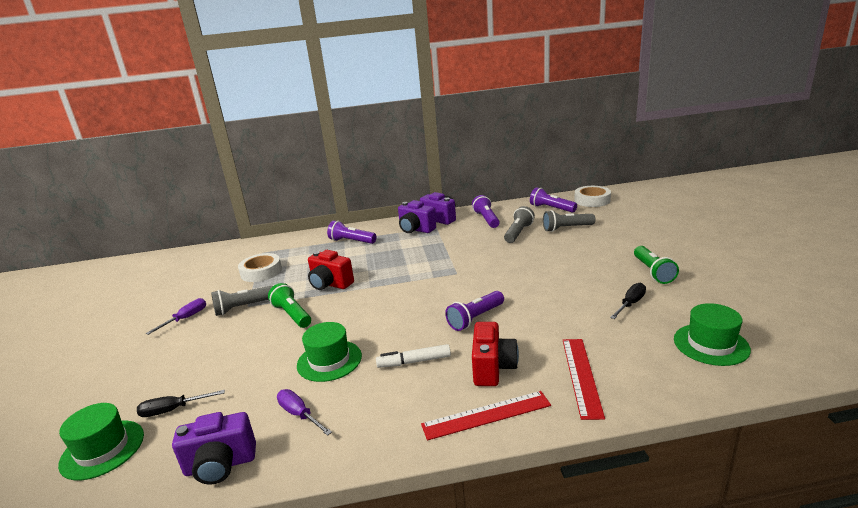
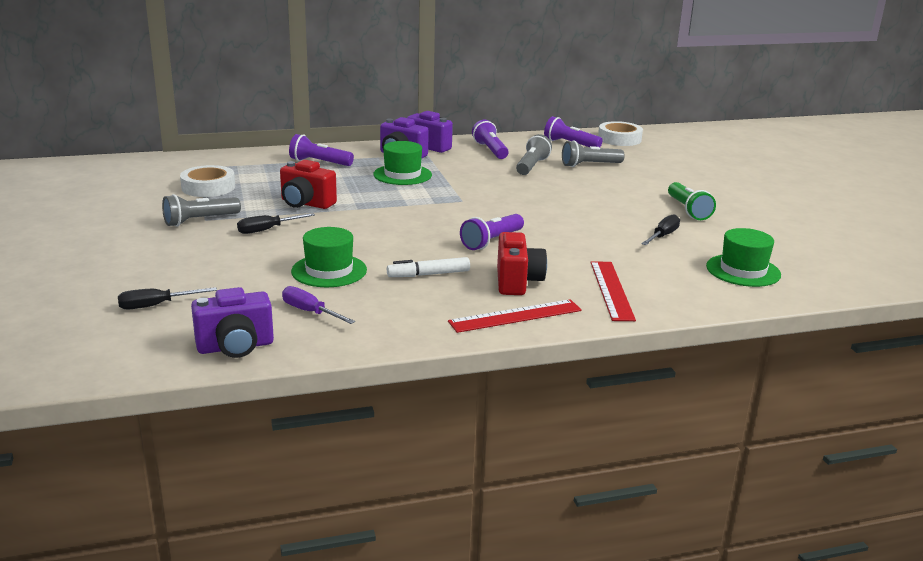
camera: 10 degrees left, 0 degrees up
green hat [58,403,144,480] -> green hat moved to [373,141,432,185]
purple screwdriver [146,298,206,335] -> none
green flashlight [268,283,311,328] -> black screwdriver [237,213,315,234]

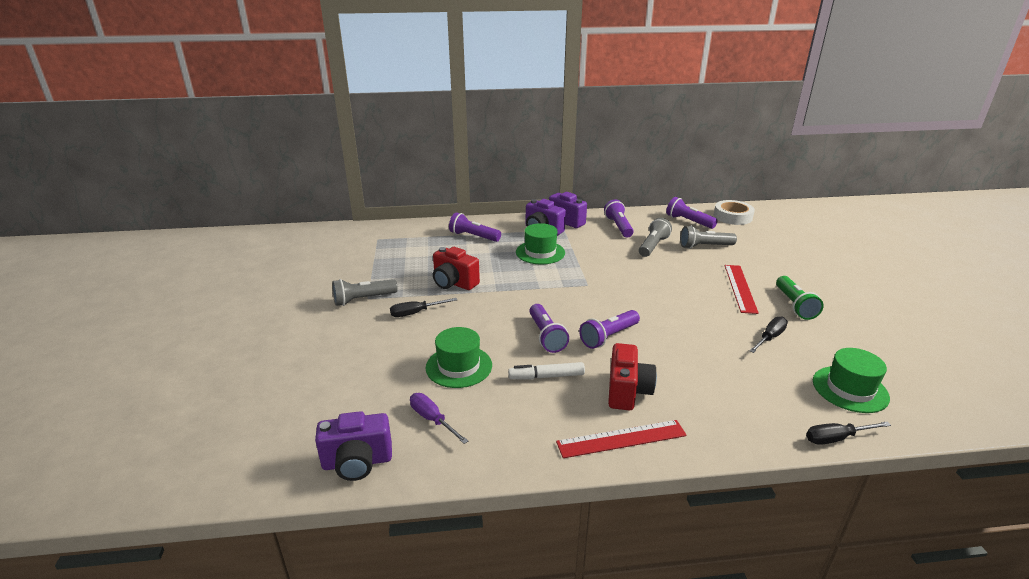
camera: 10 degrees right, 5 degrees up
black screwdriver [118,287,217,310] -> black screwdriver moved to [806,422,891,445]
white tape [180,165,235,197] -> none
red ruler [591,261,636,321] -> red ruler moved to [725,265,759,314]
none -> purple flashlight [529,304,569,353]

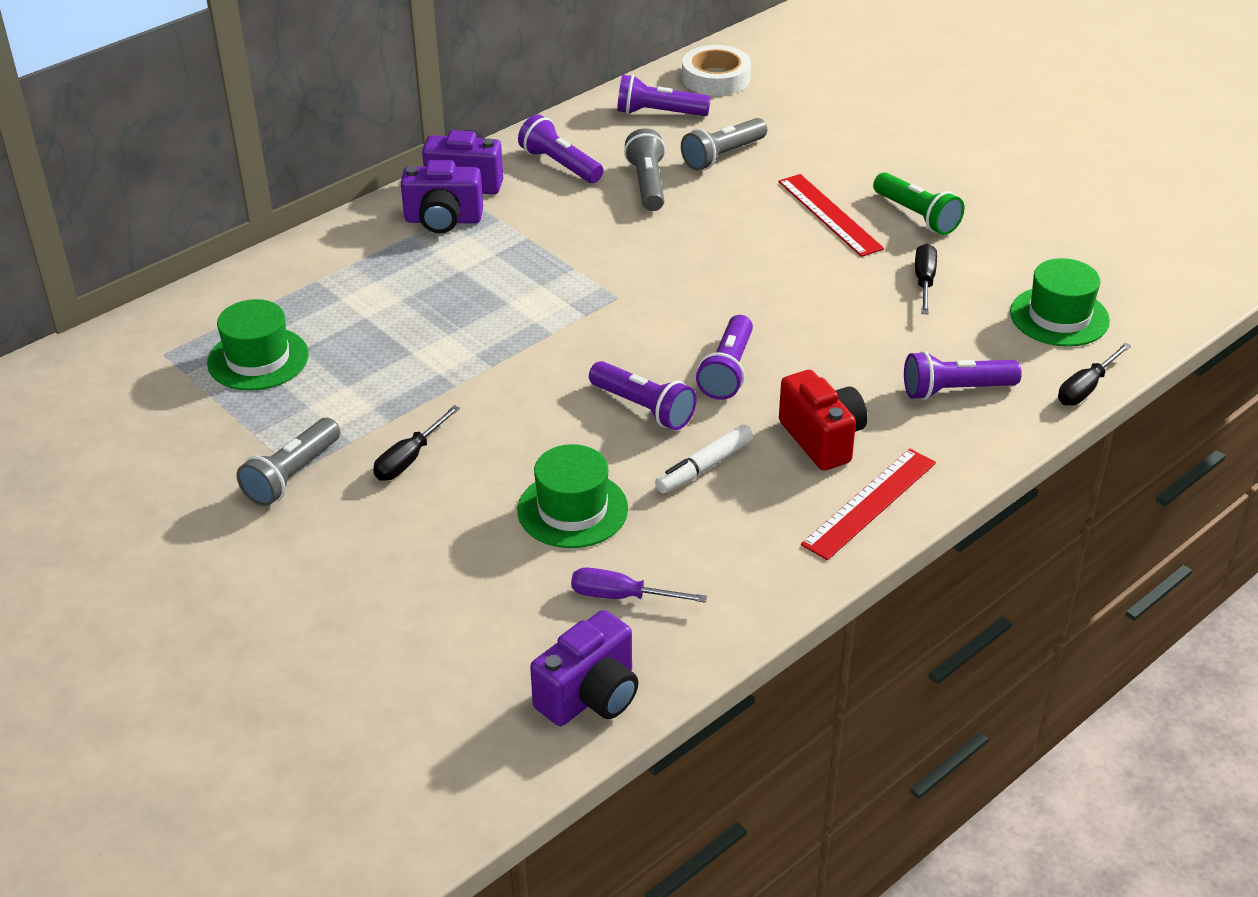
camera: 35 degrees left, 10 degrees up
red camera [433,247,480,290] -> none
purple flashlight [449,212,501,242] -> purple flashlight moved to [904,351,1022,400]
green hat [516,223,565,265] -> green hat moved to [207,299,309,391]

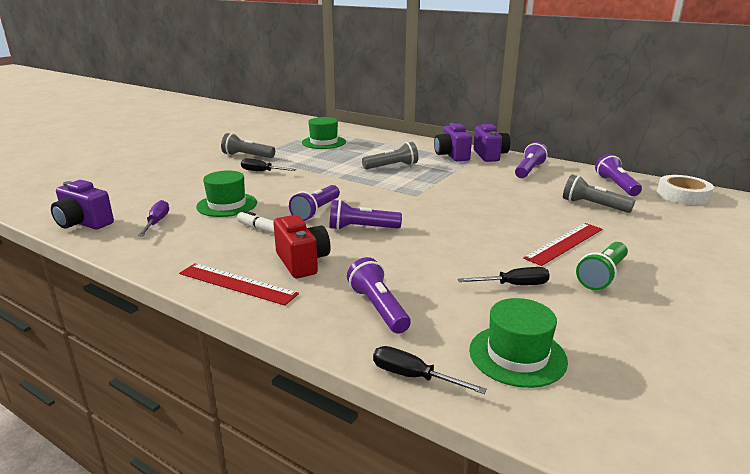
camera: 75 degrees right, 15 degrees down
grey flashlight [624,128,665,211] -> grey flashlight moved to [362,142,418,169]
red camera [779,370,867,471] -> red camera turned 75 degrees counterclockwise [273,215,330,278]

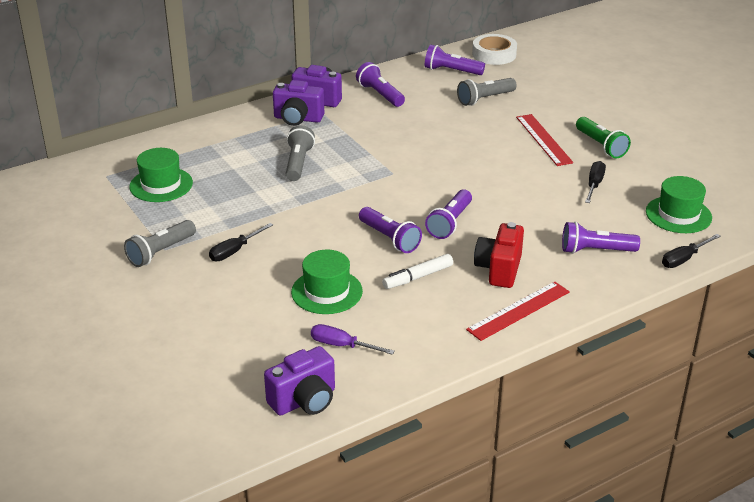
camera: 65 degrees left, 10 degrees up
red camera [273,215,330,278] -> red camera turned 75 degrees counterclockwise [474,222,524,288]

